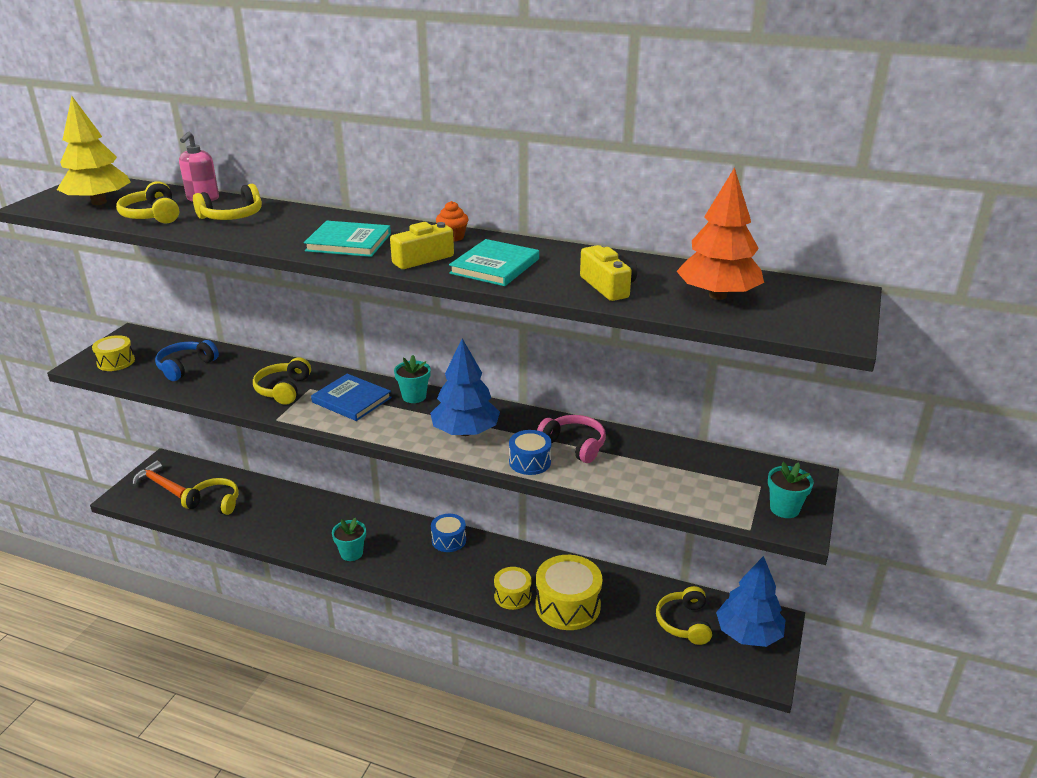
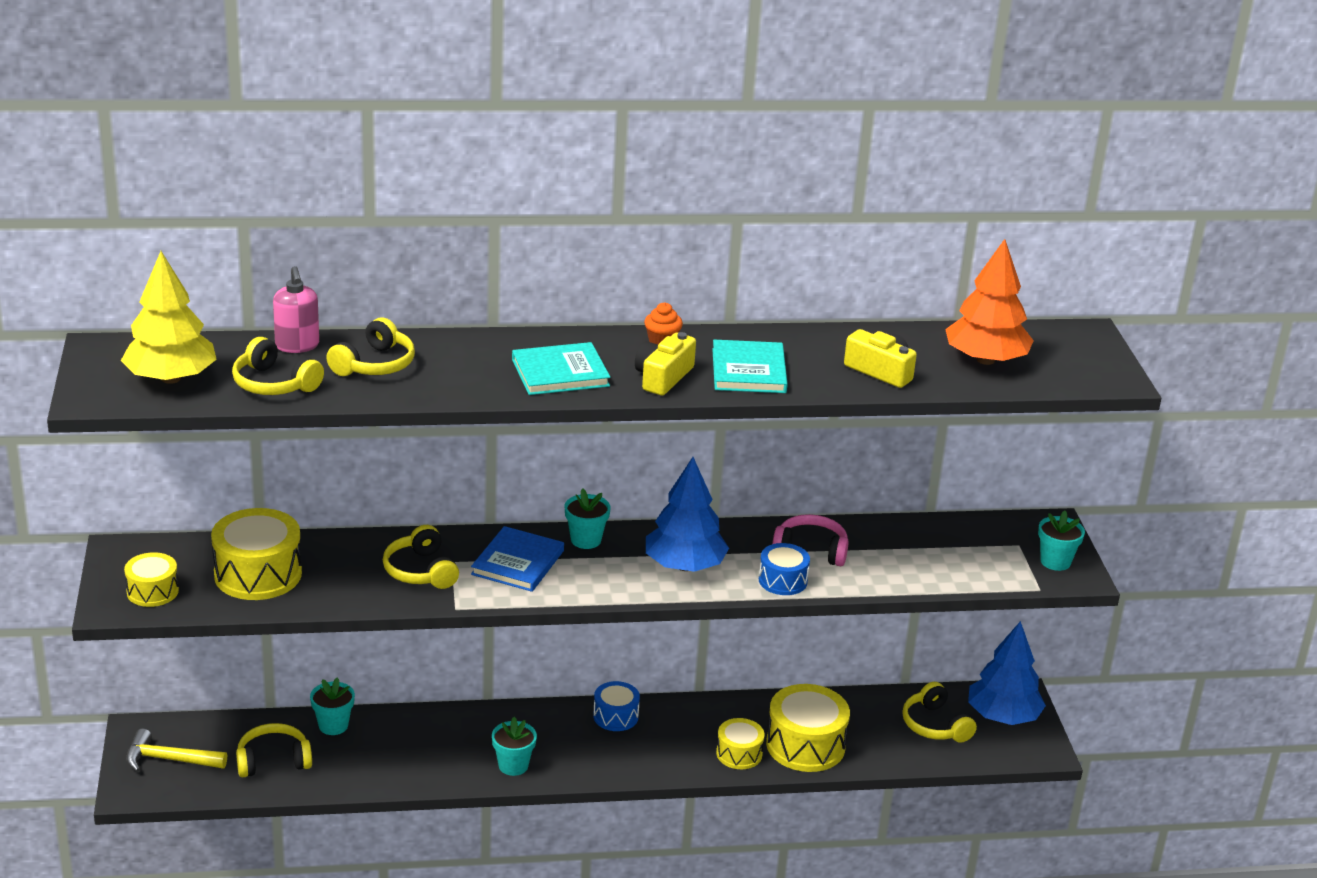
camera: 30 degrees left, 0 degrees up
orange hammer [132,461,186,499] -> yellow hammer [126,729,227,772]
blue headphones [155,340,219,381] -> yellow drum [211,508,302,600]
blue book [311,374,392,421] -> blue book turned 75 degrees counterclockwise [471,526,564,592]
none -> turquoise flower pot [310,677,355,735]

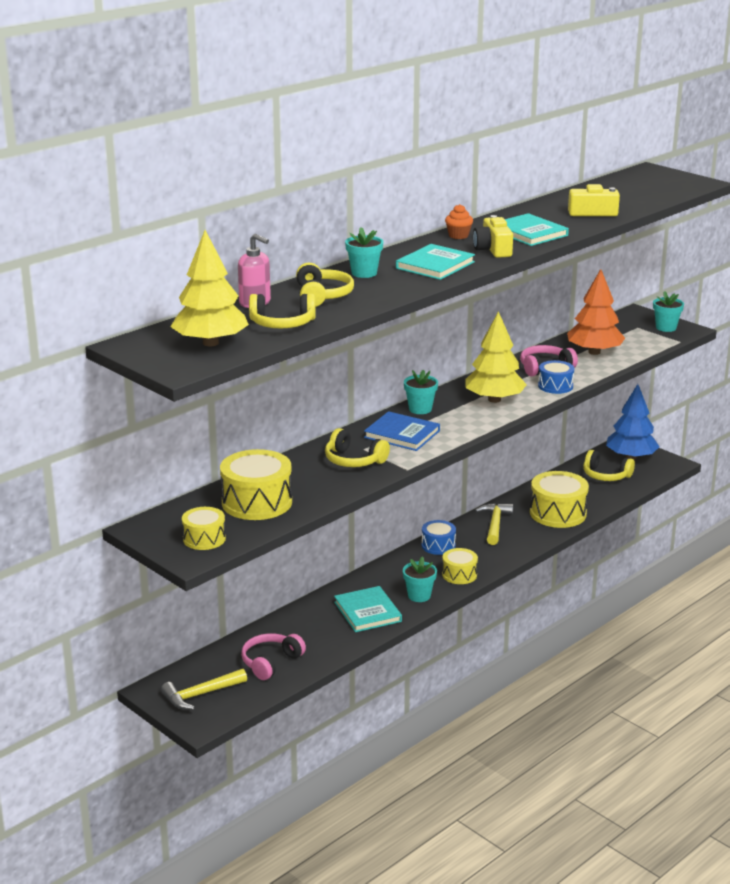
camera: 35 degrees left, 5 degrees down
yellow headphones [236,723,312,777] -> pink headphones [241,633,306,680]
turquoise flower pot [310,677,355,735] -> turquoise flower pot moved to [345,227,383,278]
blue book [471,526,564,592] -> blue book turned 45 degrees counterclockwise [364,411,440,451]
blue tree [646,457,729,572] -> yellow tree [465,311,527,403]
yellow drum [716,718,765,769] -> yellow drum moved to [442,548,478,584]
orange tree [945,239,1034,365] -> orange tree moved to [567,269,625,355]
none -> turquoise book [334,586,402,632]
none -> yellow hammer [475,503,513,545]

